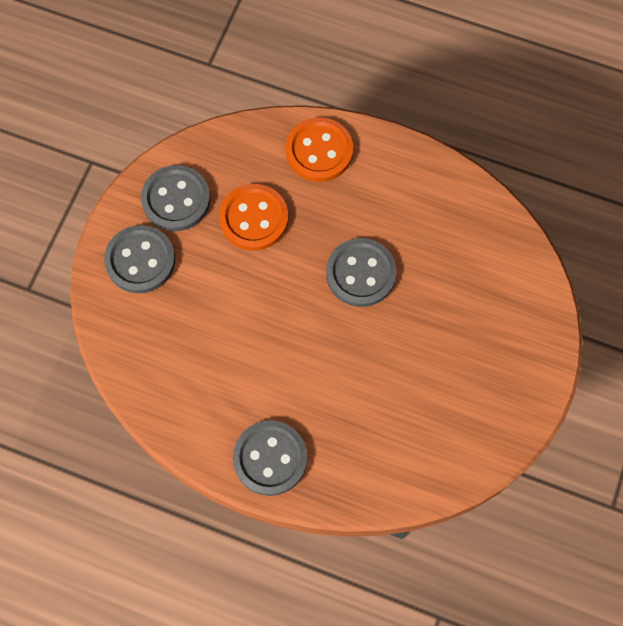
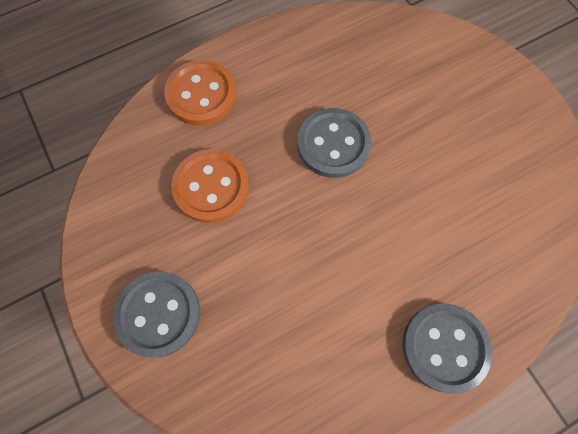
camera: 50 degrees left, 0 degrees up
grey button [141,165,210,231] -> none

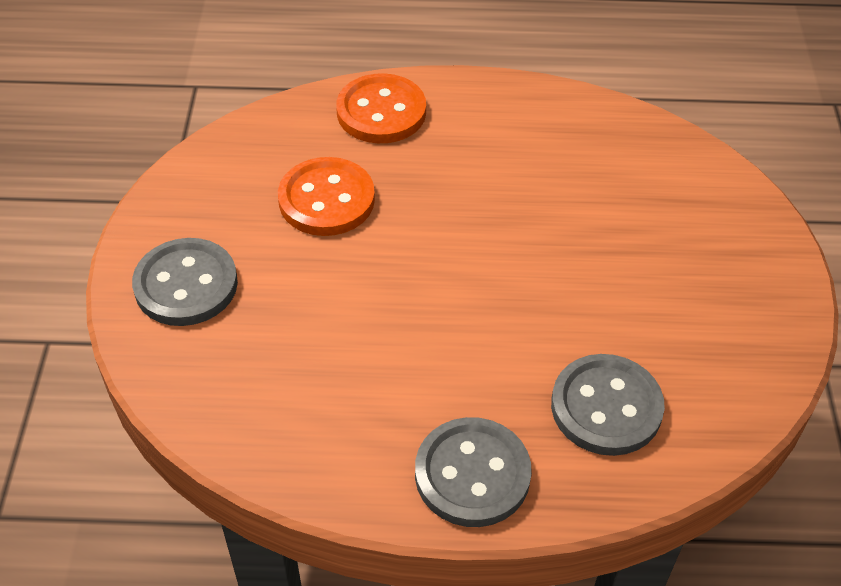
camera: 30 degrees right, 20 degrees down
grey button [297,108,371,178] -> grey button moved to [551,354,665,456]

